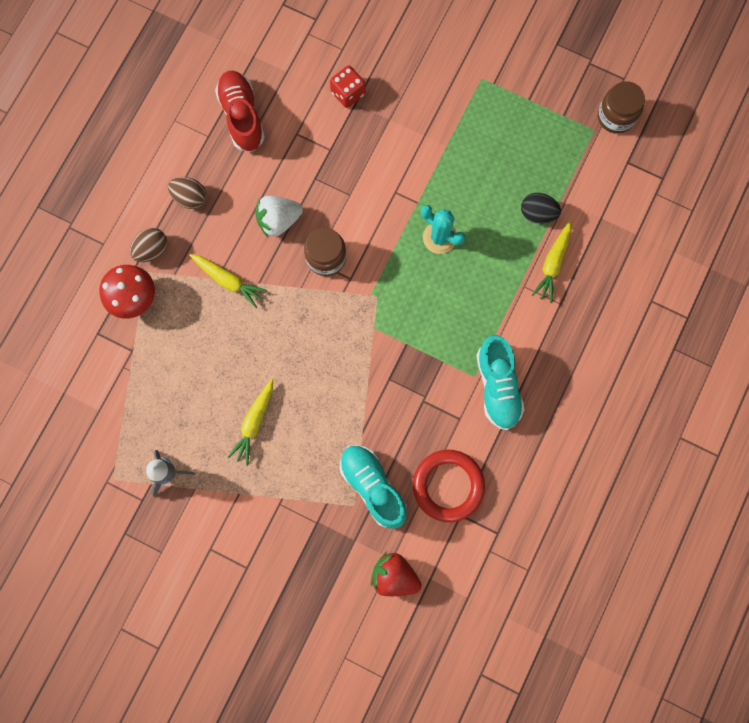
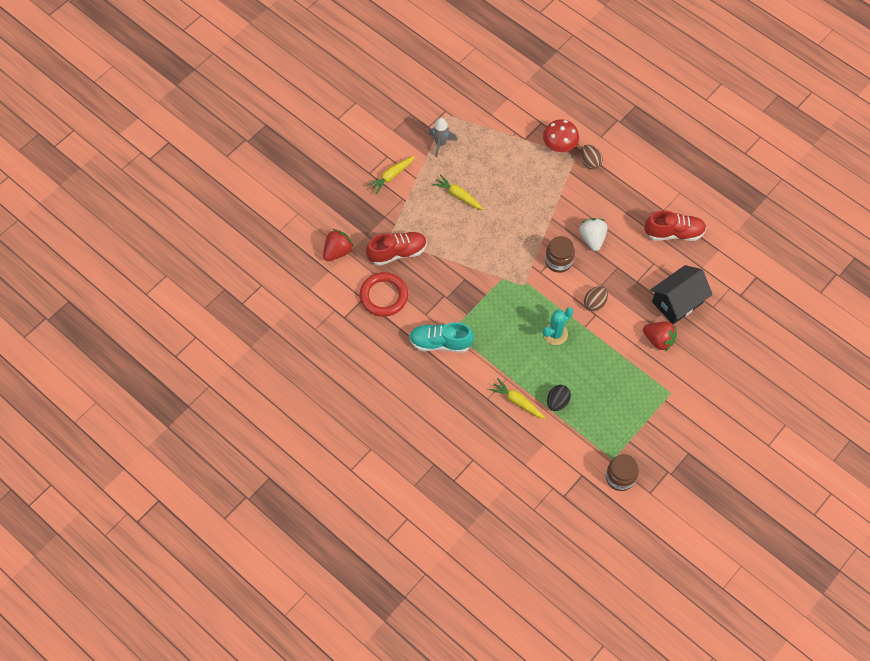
camera: 105 degrees right, 15 degrees down
brown egg [168,177,206,209] -> brown egg moved to [584,286,608,311]
yellow carrot [189,254,268,308] -> yellow carrot moved to [367,156,415,194]
red dice [330,66,365,108] -> black house [650,265,713,324]
turquoise shoe [340,445,407,529] -> red shoe [366,232,427,266]
none -> red strawberry [643,322,677,351]

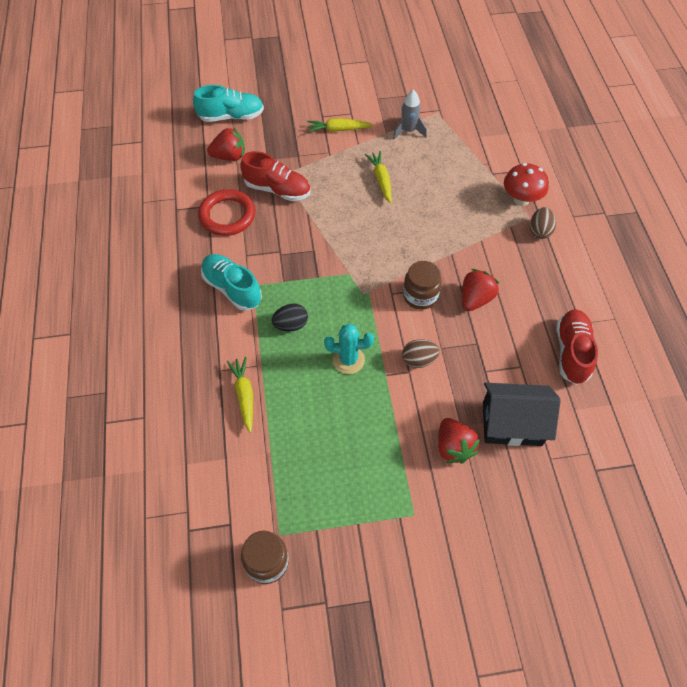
camera: 40 degrees right, 5 degrees down
black egg [547,385,571,411] -> black egg moved to [272,304,308,331]
white strawberry [579,218,607,251] -> red strawberry [462,269,500,311]
red shoe [644,210,706,241] -> red shoe turned 120 degrees counterclockwise [556,309,598,385]
none -> turquoise shoe [193,85,264,122]

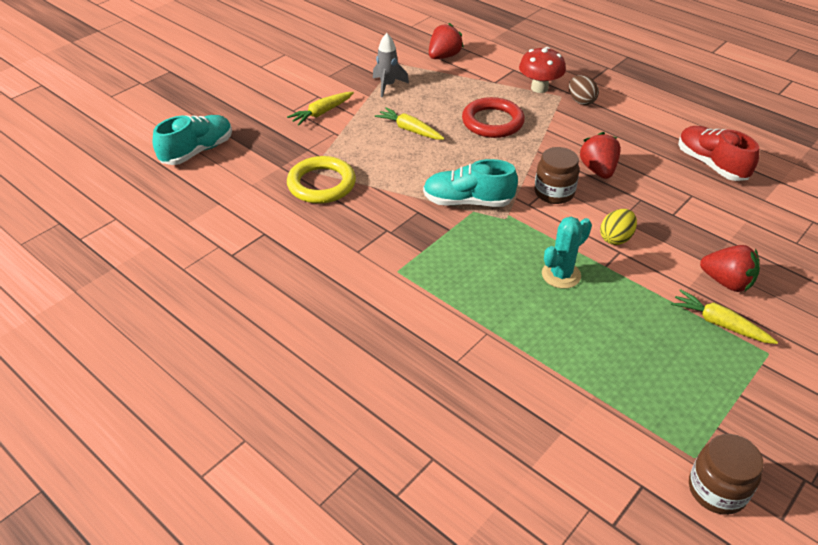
camera: 40 degrees left, 15 degrees down
red ring [198,189,255,236] -> red ring moved to [462,97,525,138]
turquoise shoe [201,254,262,311] -> turquoise shoe moved to [423,159,518,207]
red strawberry [207,127,245,161] -> red strawberry moved to [429,23,464,59]
yellow carrot [227,357,253,433] -> yellow carrot moved to [671,289,778,344]
red shoe [240,151,311,201] -> yellow ring [287,156,356,204]
black egg [272,304,308,331] -> none
brown egg [402,339,440,368] -> yellow egg [600,209,637,245]
black house [483,383,561,446] -> none

